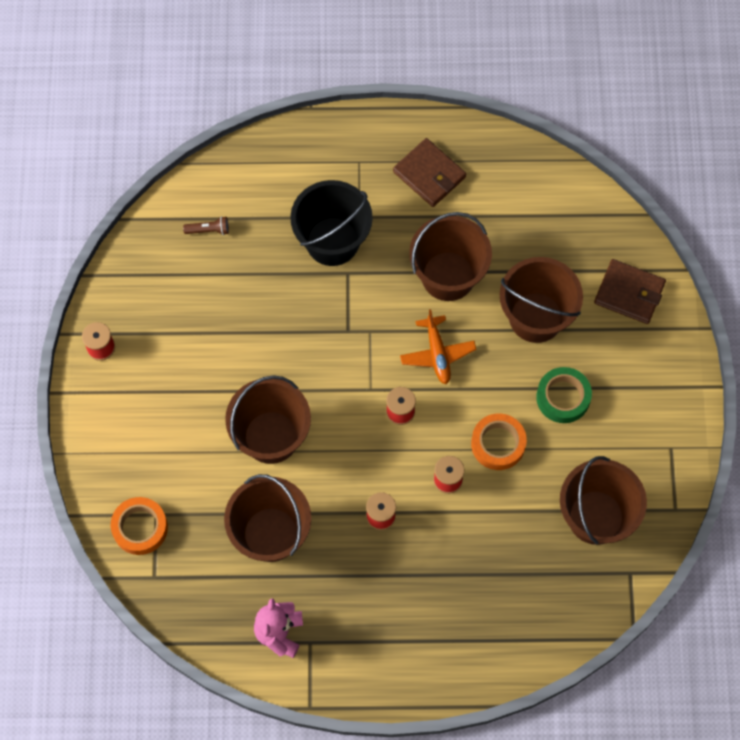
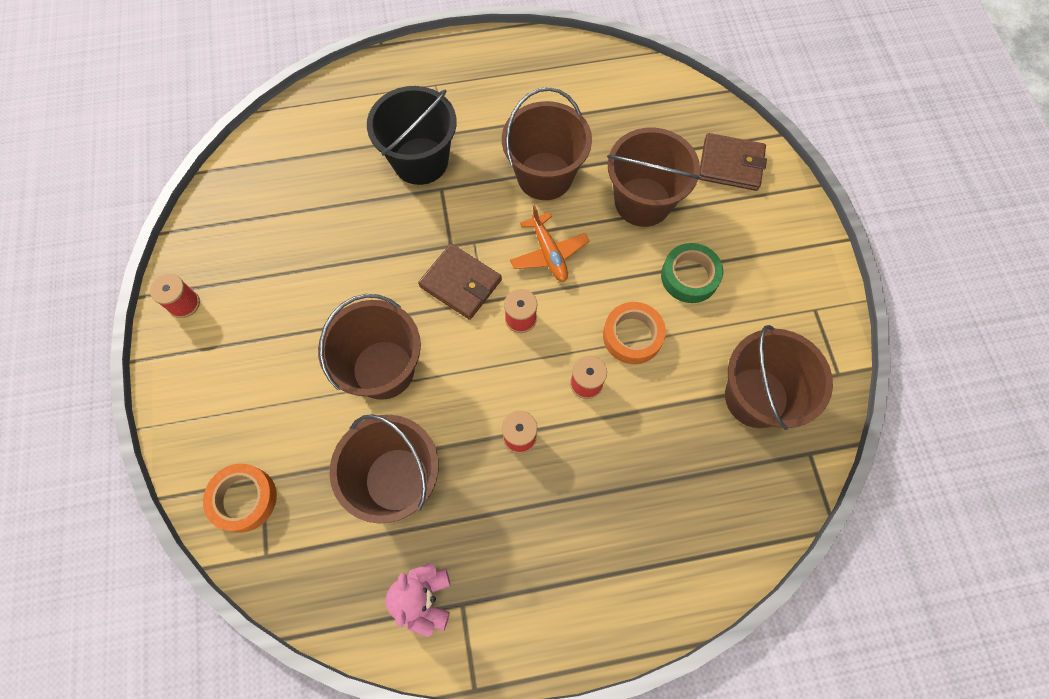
camera: 10 degrees left, 0 degrees up
brown flashlight [183,216,229,235] -> none
brown wallet [393,138,466,207] -> brown wallet moved to [418,244,502,320]

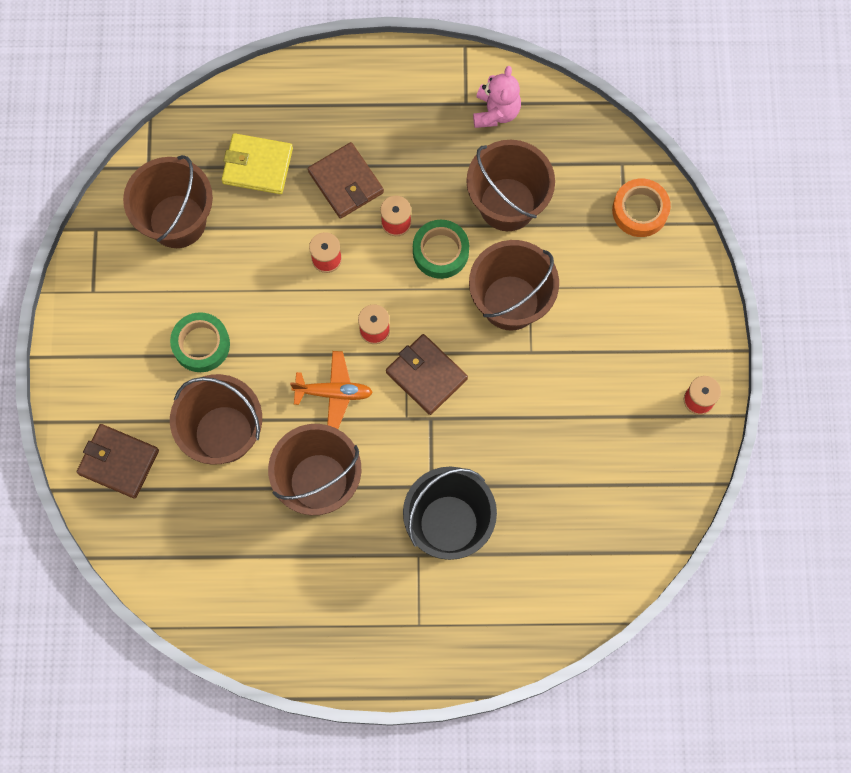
camera: 170 degrees left, 5 degrees up
orange plane [510,205,589,282] -> orange plane turned 105 degrees clockwise [290,351,373,429]
orange tape [603,302,666,364] -> none
none -> yellow wallet [222,133,293,194]
none -> brown wallet [308,142,384,219]
none -> green tape [413,220,469,279]

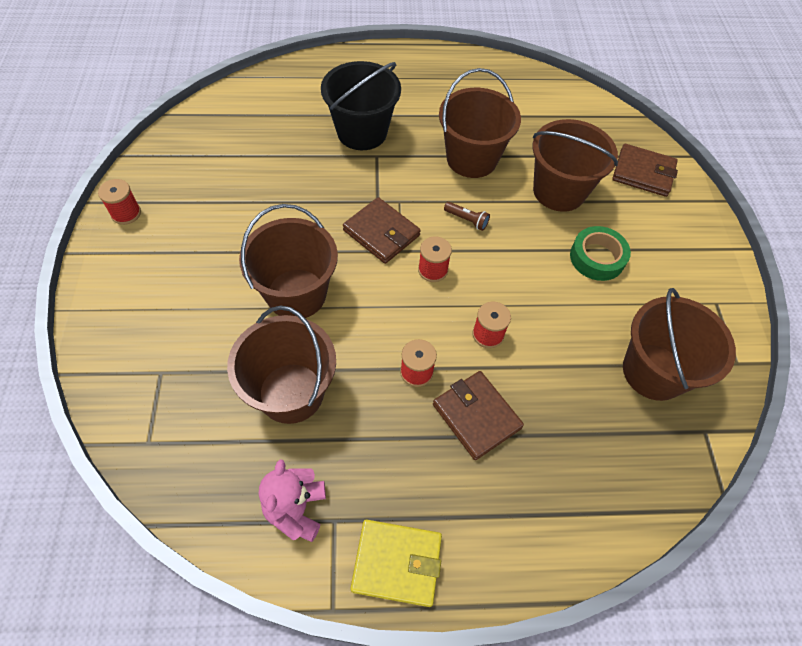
camera: 175 degrees right, 15 degrees down
yellow wallet [222,133,293,194] -> yellow wallet moved to [350,519,442,607]
orange plane [290,351,373,429] -> brown flashlight [444,202,490,231]
green tape [413,220,469,279] -> none
orange tape [612,179,671,237] -> none

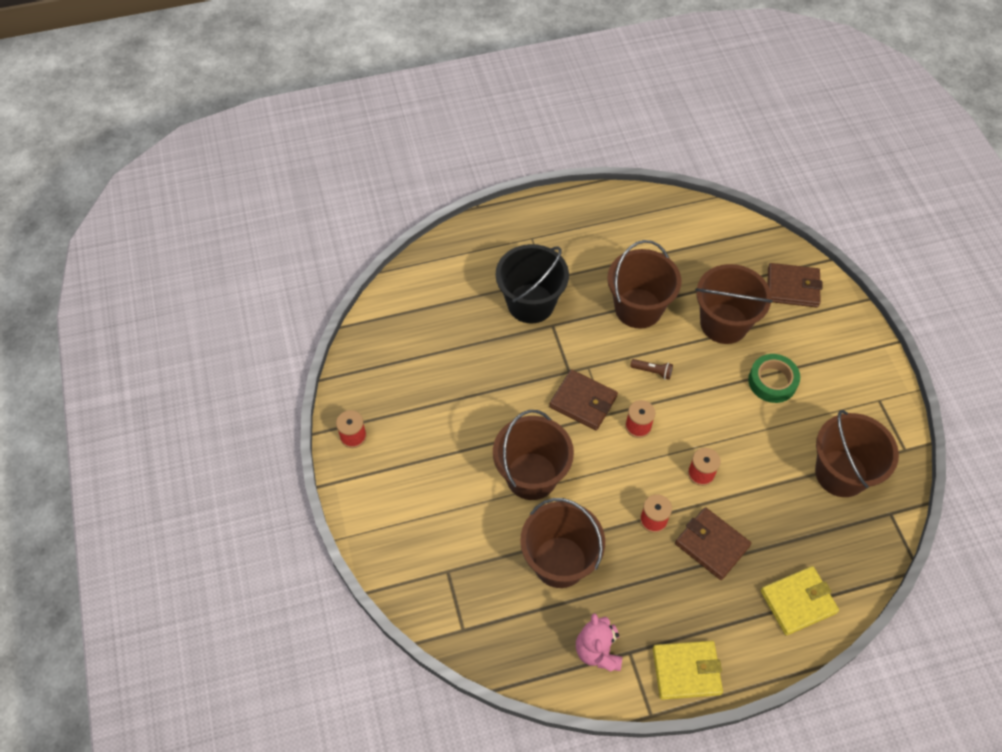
camera: 10 degrees left, 0 degrees up
none -> yellow wallet [761,566,839,635]

